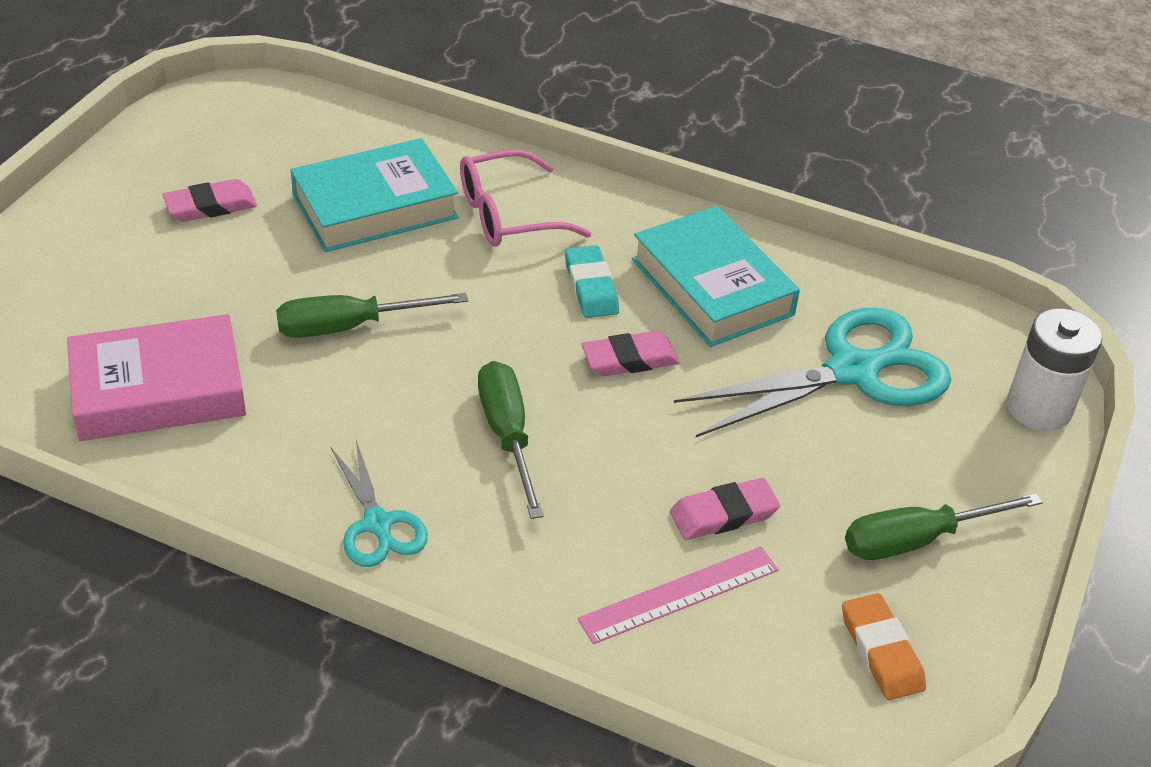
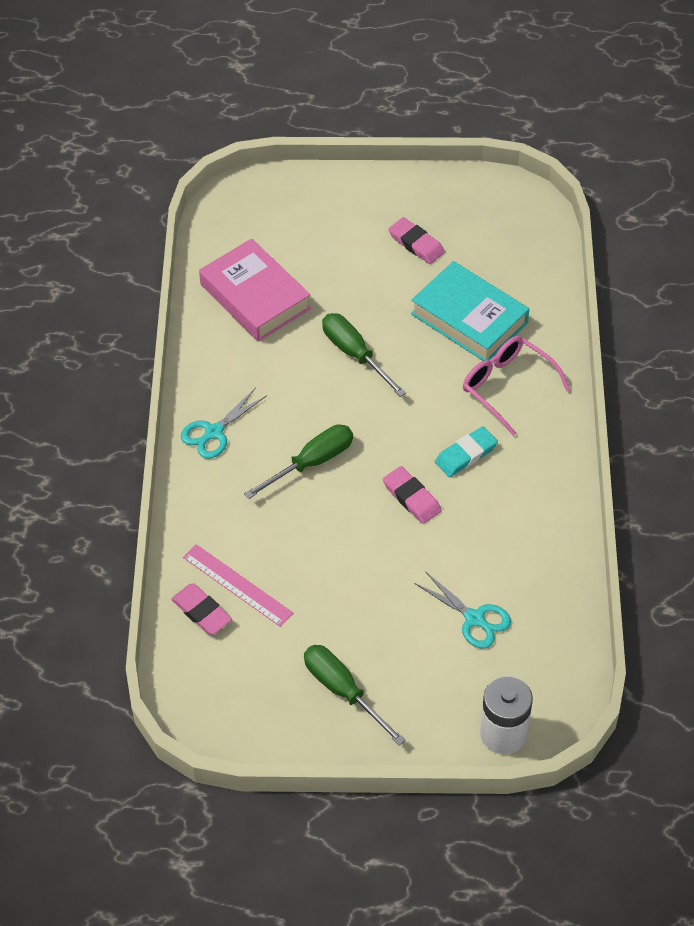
camera: 70 degrees right, 10 degrees up
turquoise book [632,206,800,347] -> none
pink eraser [670,478,780,540] -> pink eraser moved to [171,583,232,635]
turquoise scissors [674,308,951,437] -> turquoise scissors [414,571,511,648], size x0.53
orange eraser [842,593,926,701] -> none

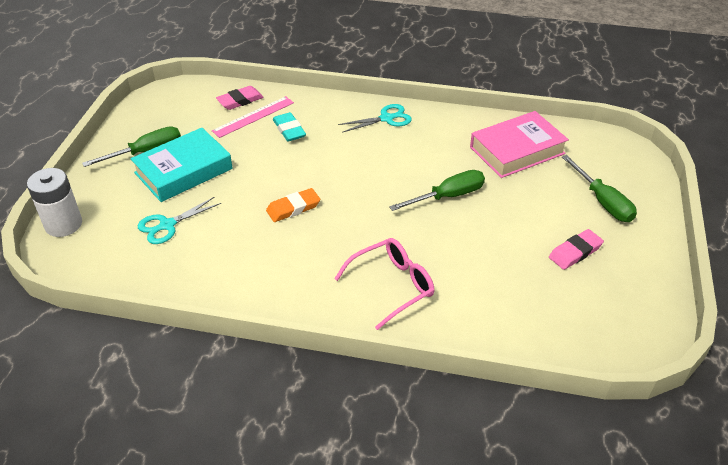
camera: 100 degrees right, 10 degrees down
turquoise scissors [181,388,267,459] -> turquoise scissors turned 105 degrees clockwise [338,104,412,133]
green screwdriver [244,424,353,499] -> green screwdriver moved to [562,155,637,222]
pink eraser [383,466,441,524] -> orange eraser [266,188,320,222]
turquoise book [411,261,529,361] -> turquoise book moved to [131,128,233,202]
turquoise eraser [435,426,498,477] -> turquoise eraser moved to [273,112,306,142]

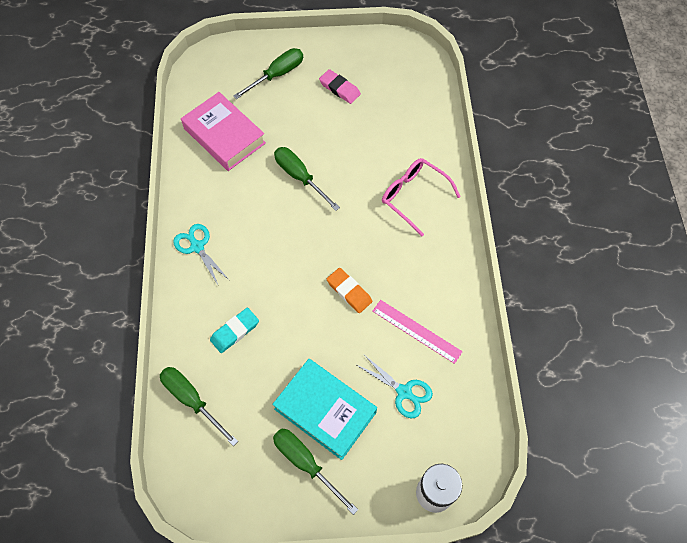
camera: 105 degrees left, 20 degrees up
pink ruler [212,96,294,138] -> pink ruler moved to [372,300,463,364]
pink eraser [216,86,264,110] -> green screwdriver [160,367,238,446]

